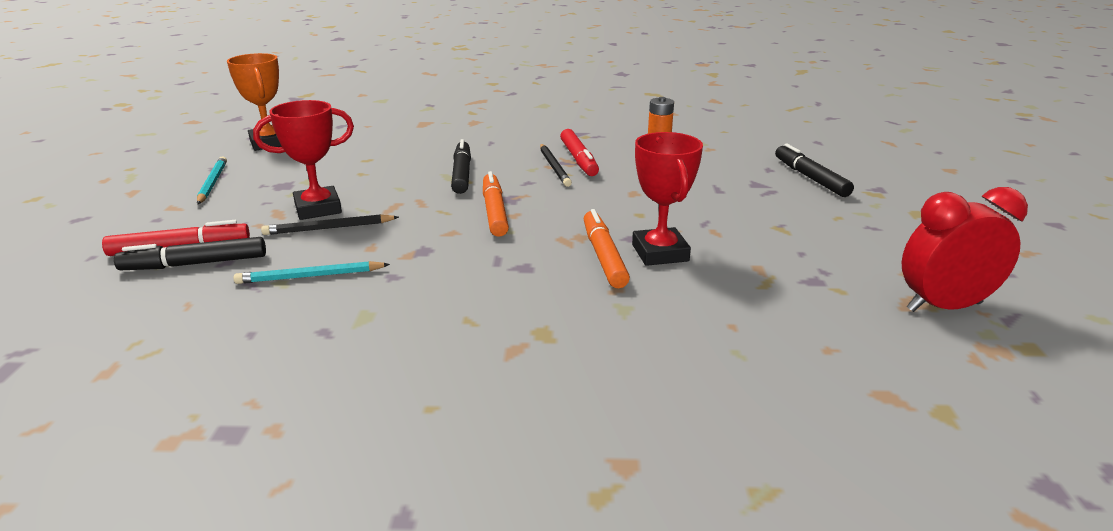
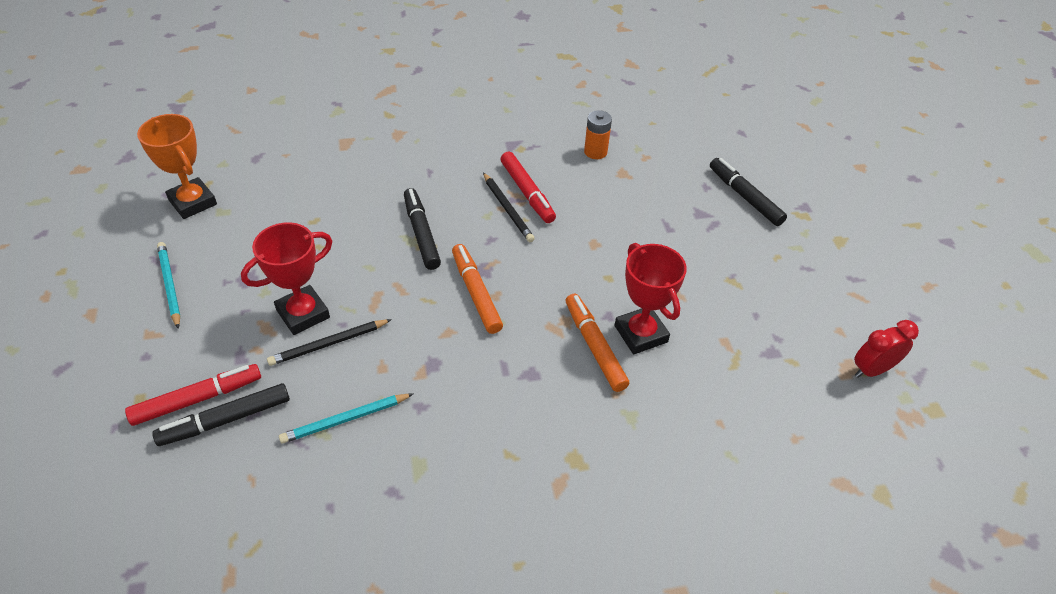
camera: 15 degrees left, 20 degrees up
red clock [902,187,1028,312] -> red clock [854,320,919,378], size x0.67

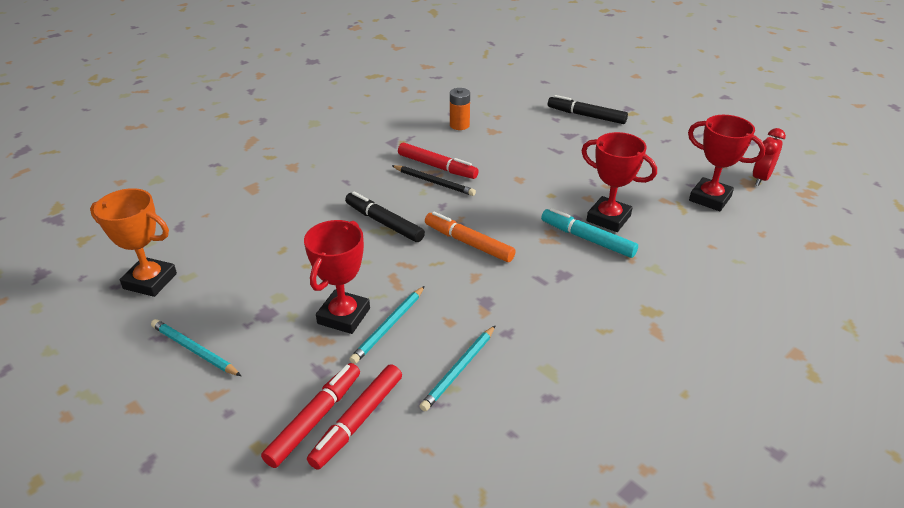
camera: 30 degrees left, 10 degrees down
black marker [152,383,290,446] -> red marker [307,364,402,470]
black pencil [267,319,392,366] -> turquoise pencil [349,286,425,364]
orange marker [566,293,629,392] -> turquoise marker [541,208,638,258]
none -> red trophy [688,115,766,211]

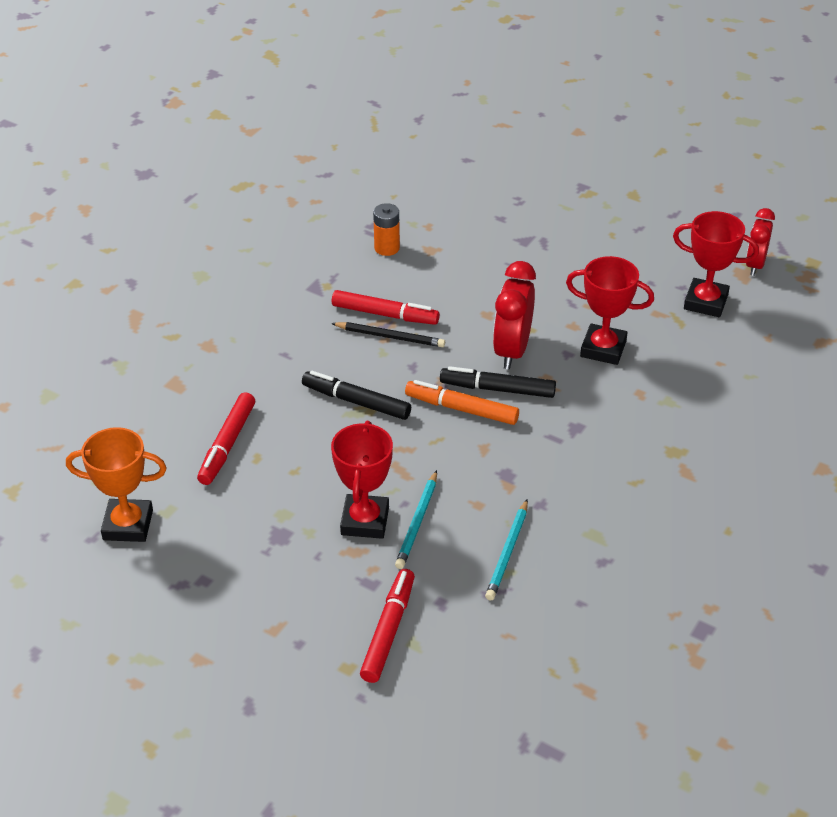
camera: 15 degrees left, 5 degrees up
turquoise pencil [151,319,241,376] -> none
red marker [307,364,402,470] -> red marker moved to [197,392,255,485]
turquoise marker [541,208,638,258] -> none
black marker [548,95,628,124] -> black marker moved to [440,366,556,398]
none -> red clock [493,261,536,369]

